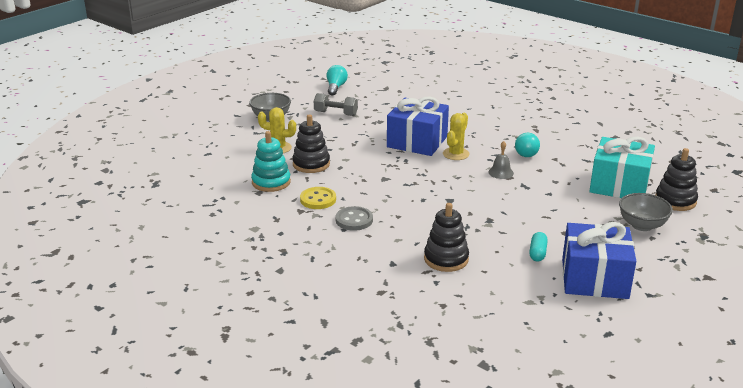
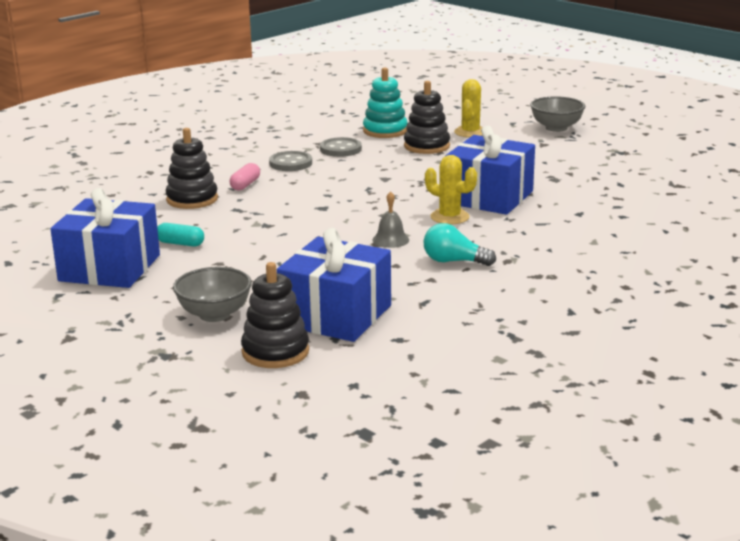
camera: 95 degrees right, 5 degrees down
yellow button [300,187,336,209] -> grey button [320,137,362,157]
grey dumbbell [314,93,358,116] -> none
turquoise light bulb [327,65,348,95] -> none
turquoise gift [589,137,655,198] -> blue gift [277,228,391,342]
none -> pink capsule [230,163,260,191]

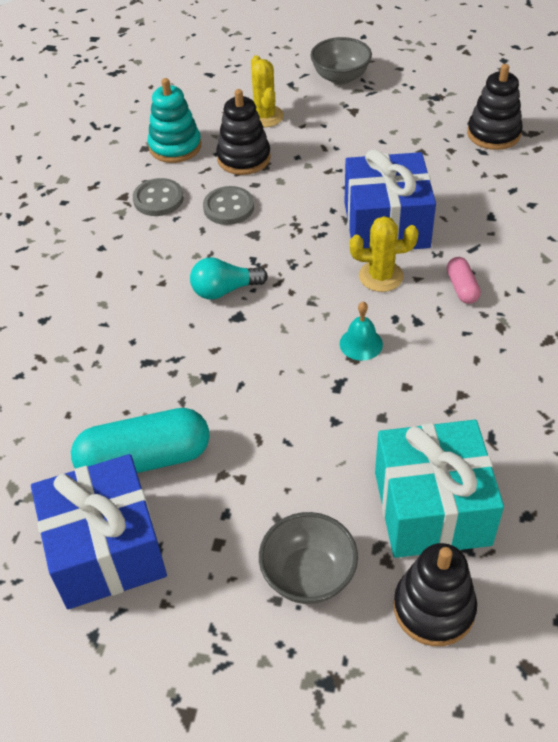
camera: 30 degrees left, 25 degrees up
turquoise capsule [157,223,204,247] -> turquoise capsule [71,408,209,473], size x2.07
black stacking toy [166,128,218,209] -> black stacking toy moved to [467,64,523,150]
pink capsule [230,163,260,191] -> pink capsule moved to [447,257,481,304]
grey button [269,151,312,171] -> grey button moved to [203,186,254,225]
blue gift [277,228,391,342] -> turquoise gift [375,420,504,558]
grey bell [372,191,409,248] -> turquoise bell [340,302,383,361]
turquoise light bulb [423,223,496,266] -> turquoise light bulb moved to [190,257,268,299]

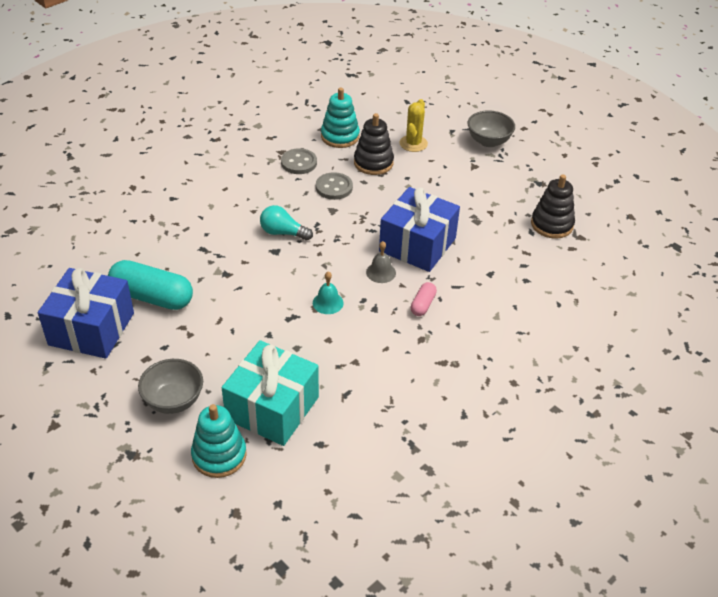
camera: 30 degrees right, 5 degrees down
yellow cactus [350,216,418,292] -> grey bell [366,241,396,283]
black stacking toy [394,543,477,646] -> turquoise stacking toy [191,404,247,478]

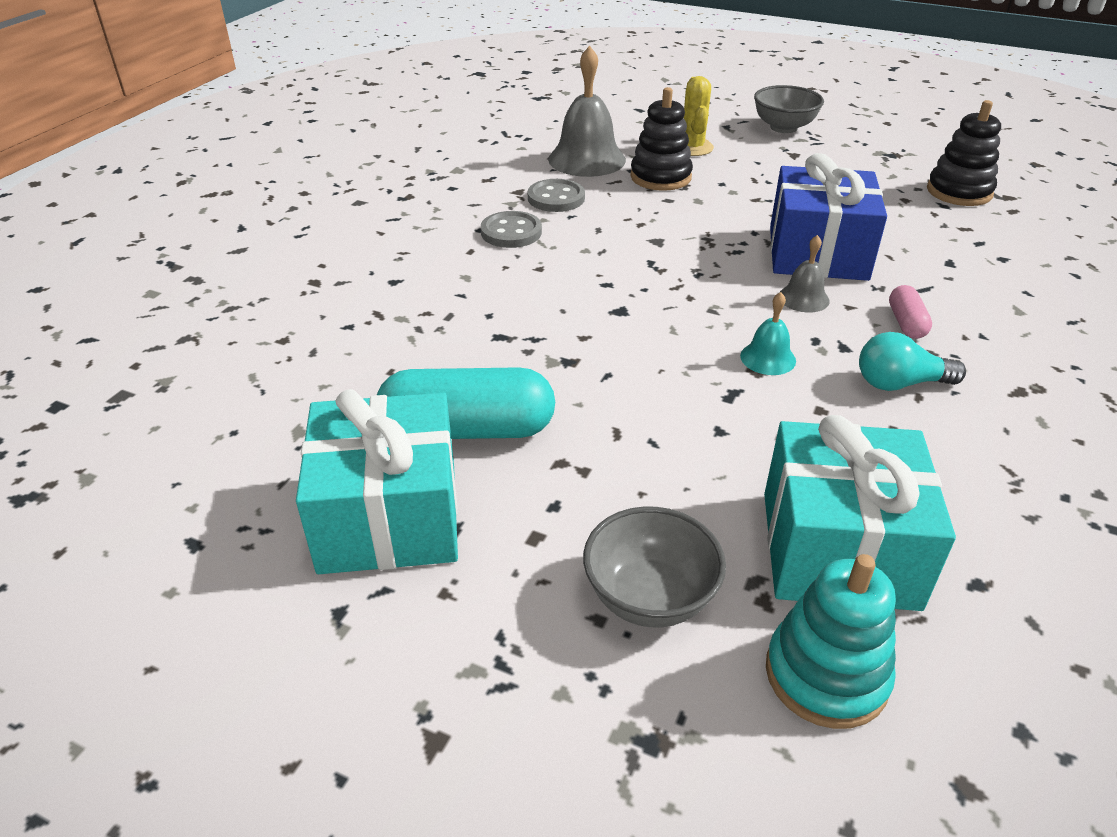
camera: 20 degrees left, 5 degrees down
blue gift [38,268,134,359] -> turquoise gift [296,389,458,574]
turquoise light bulb [260,205,313,241] -> turquoise light bulb moved to [859,332,966,391]
grey button [316,172,353,200] -> grey button moved to [481,211,542,248]
turquoise stacking toy [321,88,360,148] -> grey bell [548,46,626,177]

